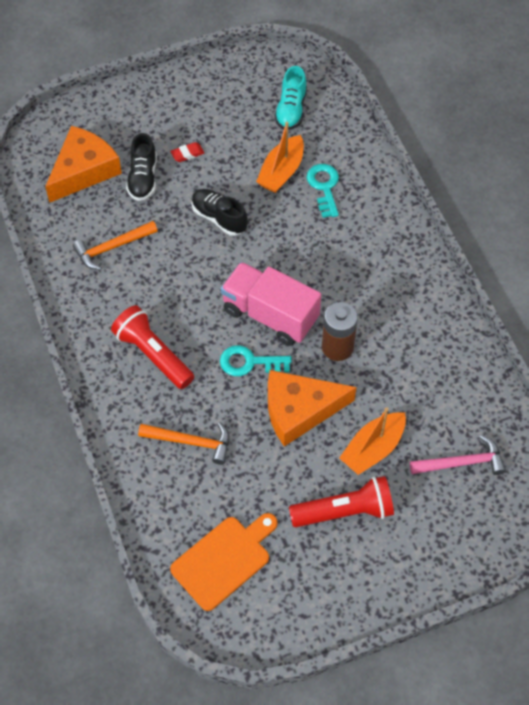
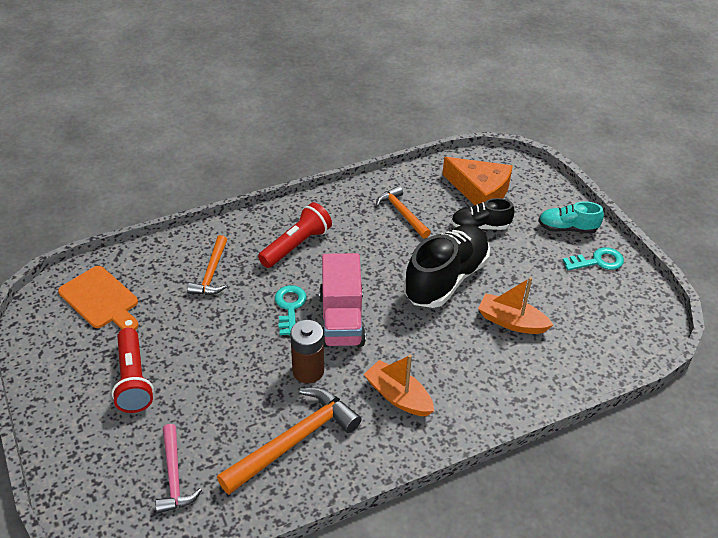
camera: 85 degrees right, 15 degrees down
red eraser [170,142,204,162] -> none
black shoe [192,189,248,236] -> black shoe [404,225,490,308], size x1.86
pink truck [221,262,321,346] -> pink truck turned 150 degrees clockwise [319,253,366,347]
orange cheese [268,370,357,447] -> none
turquoise shoe [274,66,307,130] -> turquoise shoe moved to [538,201,604,233]
turquoise key [307,164,339,218] -> turquoise key moved to [563,247,624,271]
orange boat [339,407,406,475] -> orange boat moved to [363,354,434,416]
none -> orange hammer [217,387,361,494]

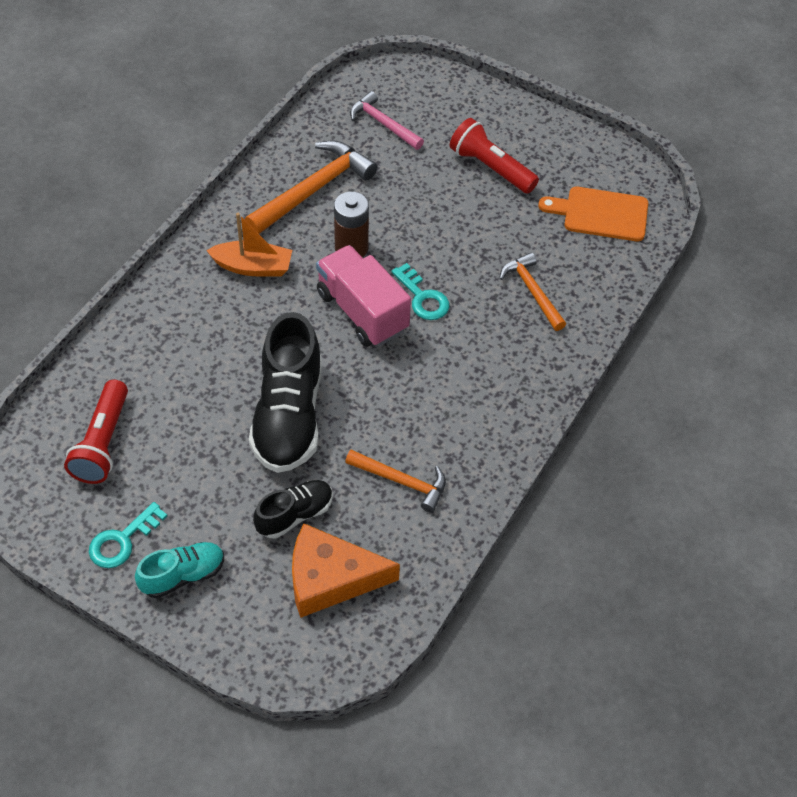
camera: 145 degrees right, 10 degrees up
orange hammer [217,387,361,494] -> orange hammer turned 150 degrees counterclockwise [245,141,378,234]
red flashlight [258,202,332,268] -> red flashlight moved to [64,379,128,484]
orange boat [478,277,553,334] -> none

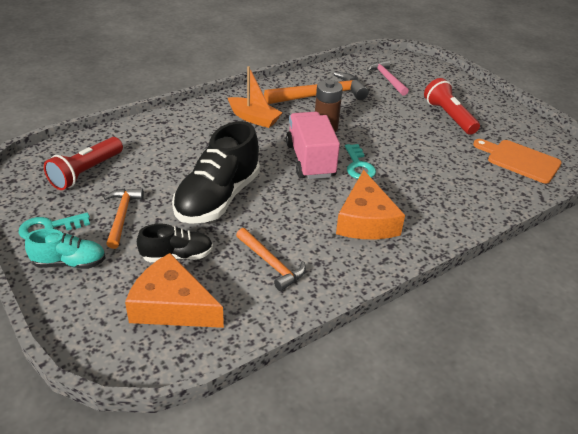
camera: 25 degrees right, 15 degrees down
orange hammer [499,252,566,331] -> orange hammer moved to [104,189,144,249]
none -> orange cheese [336,170,405,239]

